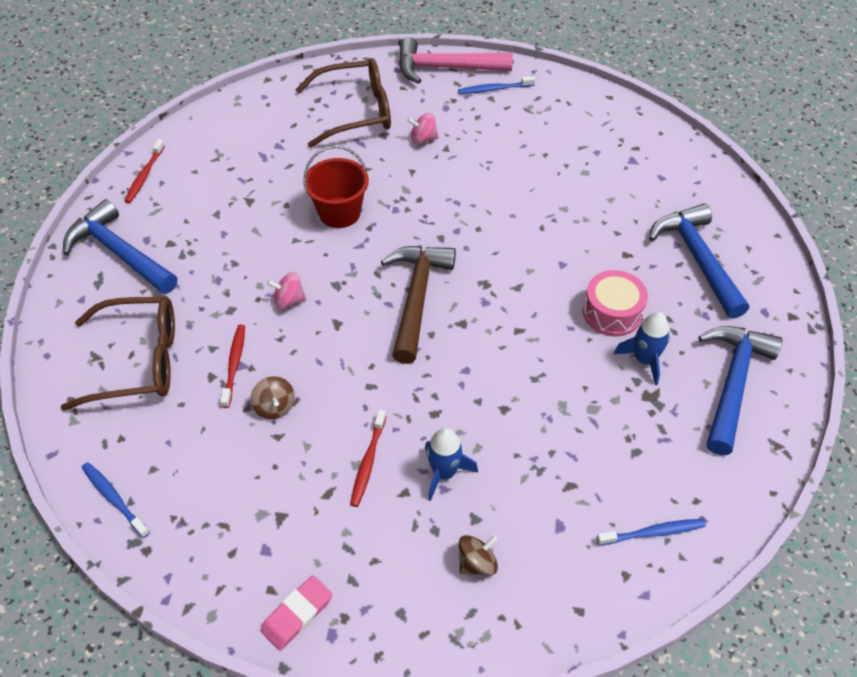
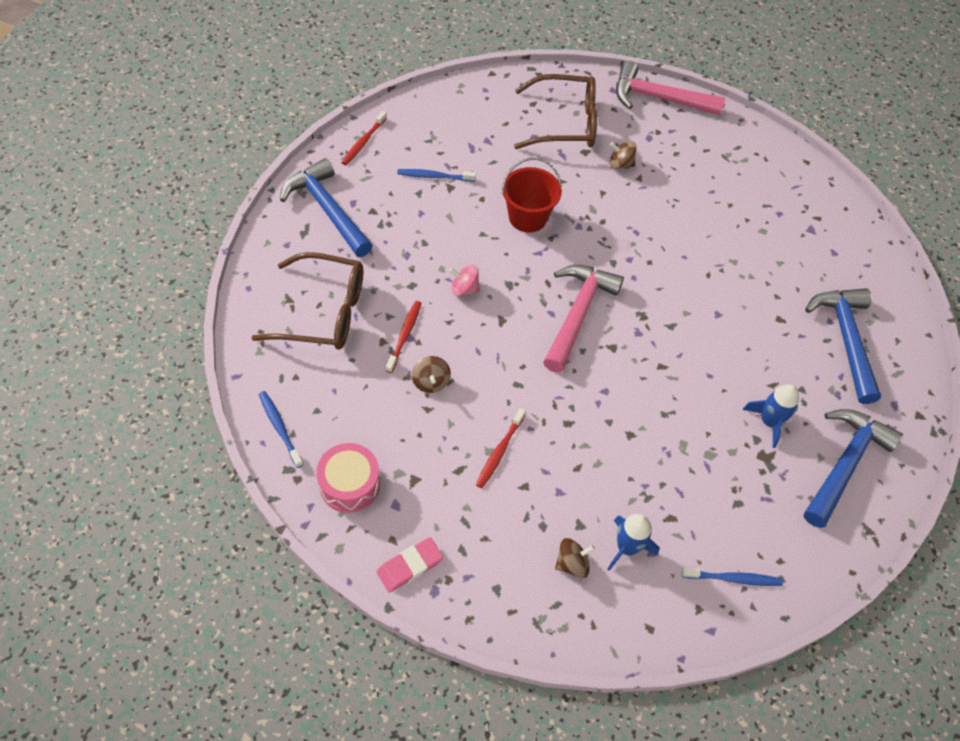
camera: 10 degrees right, 5 degrees up
brown hammer [381,246,456,364] -> pink hammer [543,265,624,373]
pink spinning top [407,113,439,145] -> brown spinning top [610,141,636,169]
blue rocket [425,428,478,501] -> blue rocket moved to [607,514,659,571]
blue toothbrush [458,76,535,94] -> blue toothbrush moved to [397,169,476,182]
pink drum [583,270,648,336] -> pink drum moved to [316,443,380,513]

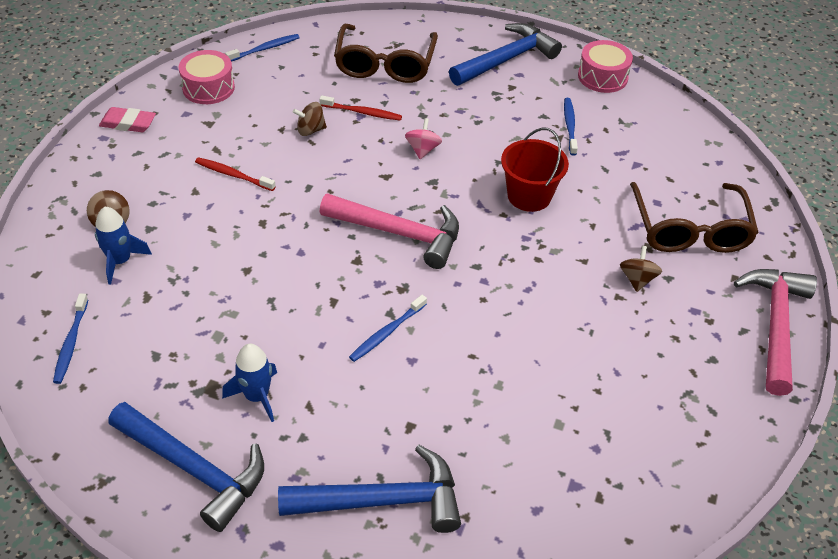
camera: 90 degrees right, 10 degrees down
red toothbrush [341,111,387,165] -> pink drum [578,40,633,93]
pink eraser [377,537,443,593] -> pink eraser turned 45 degrees counterclockwise [99,107,156,132]
none -> blue toothbrush [349,295,427,362]

